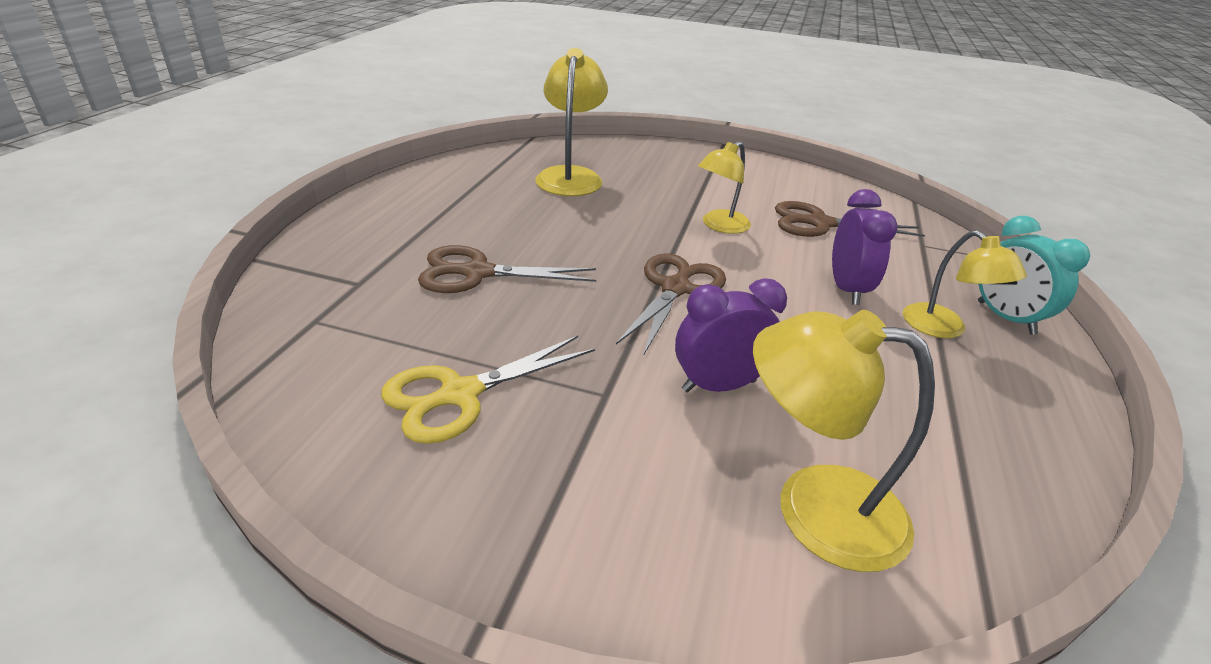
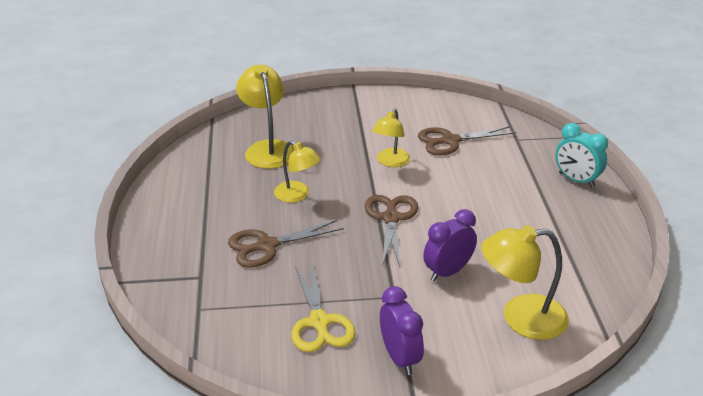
camera: 20 degrees left, 0 degrees up
yellow scissors [381,336,595,444] -> yellow scissors turned 45 degrees counterclockwise [291,262,356,352]
purple clock [832,189,898,305] -> purple clock moved to [380,286,424,375]
yellow lamp [903,230,1027,338] -> yellow lamp moved to [274,141,321,203]

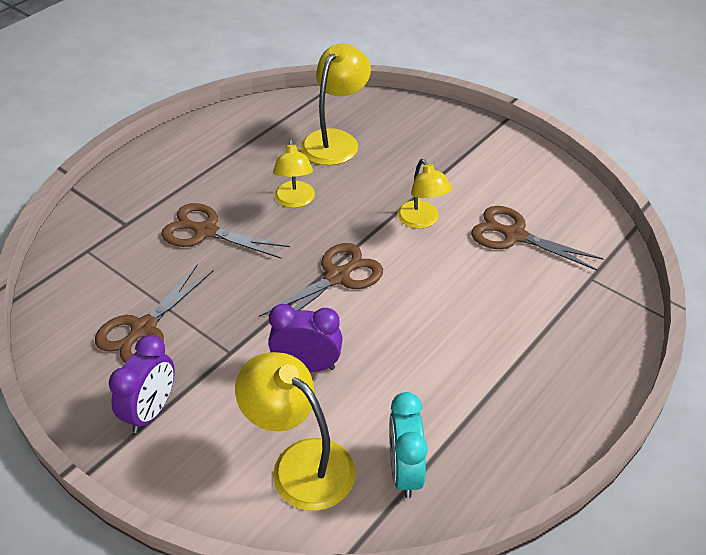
camera: 45 degrees right, 10 degrees up
yellow scissors [291,262,356,352] -> brown scissors [95,264,213,363]
yellow lamp [372,109,410,167] -> yellow lamp turned 90 degrees counterclockwise [397,159,452,229]
turquoise clock [555,123,608,188] -> turquoise clock moved to [389,392,428,498]

